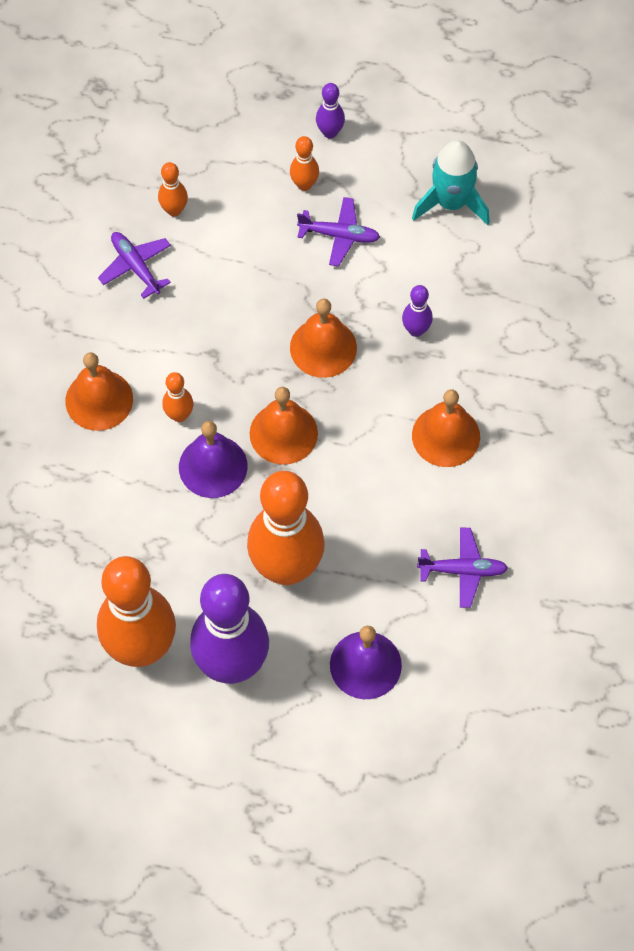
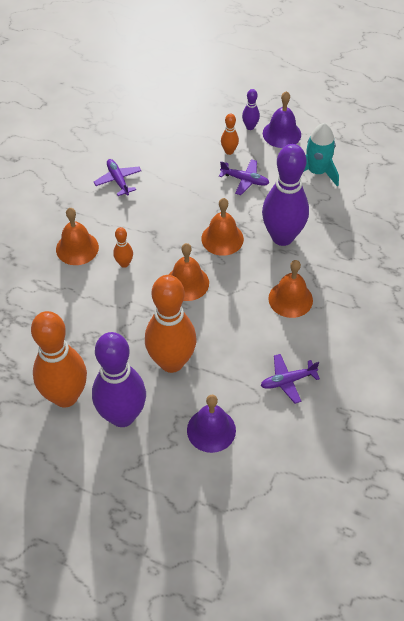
camera: 10 degrees right, 10 degrees down
orange bowling pin [158,162,188,217] -> none
purple bell [179,421,248,498] -> purple bell moved to [263,91,301,148]
purple bowling pin [402,285,433,337] -> purple bowling pin [262,144,309,246], size x2.36
purple plane [417,527,508,608] -> purple plane turned 150 degrees clockwise [261,354,320,404]

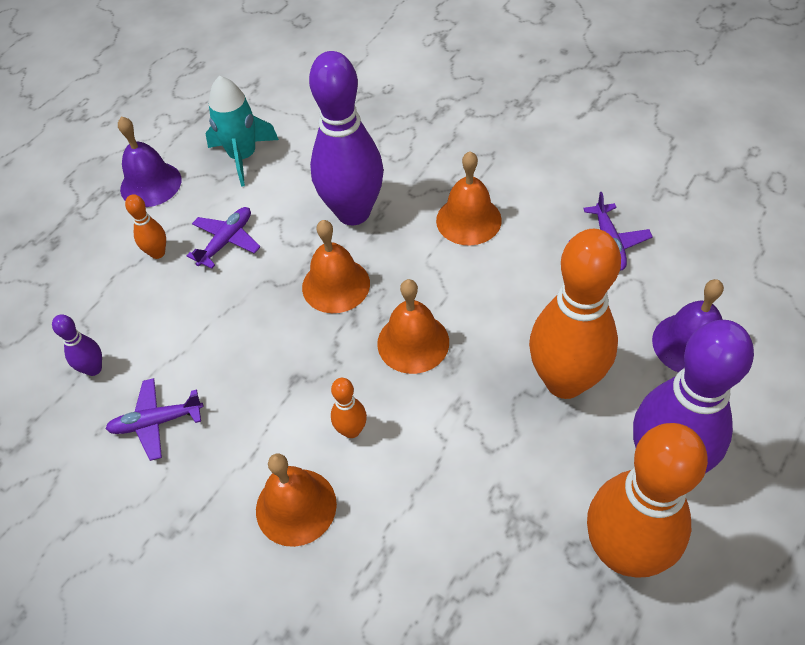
camera: 75 degrees left, 0 degrees up
purple bowling pin [242,89,260,130] -> purple bowling pin moved to [52,315,102,376]

